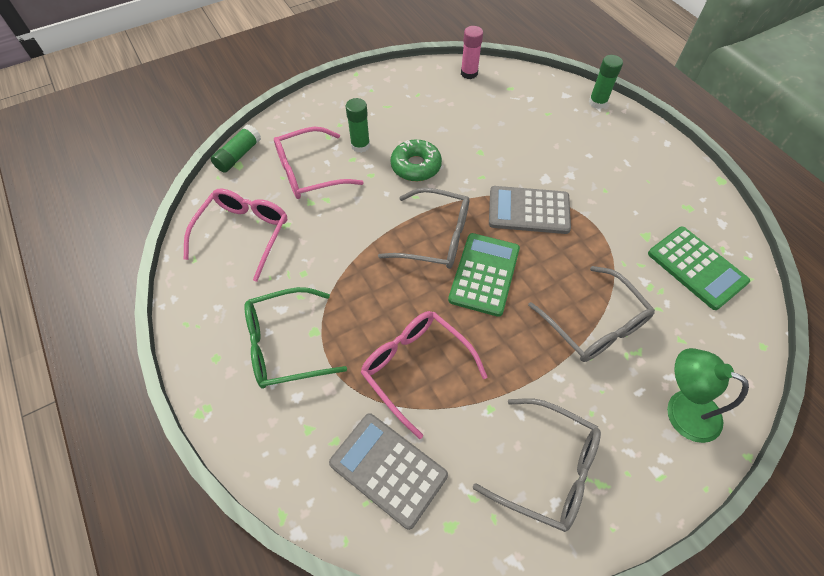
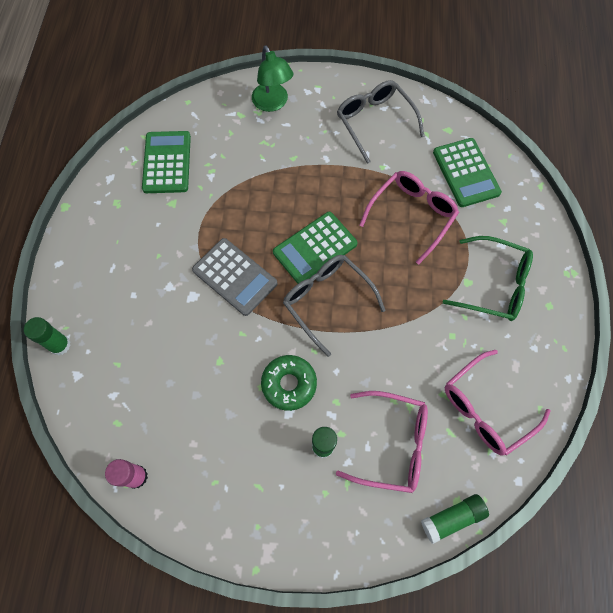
camera: 145 degrees left, 10 degrees up
grey calculator [329,413,448,530] -> green calculator [433,138,502,207]
pink glasses [360,311,488,439] -> pink glasses turned 135 degrees counterclockwise [359,171,459,265]
grey glasses [528,266,655,362] -> none

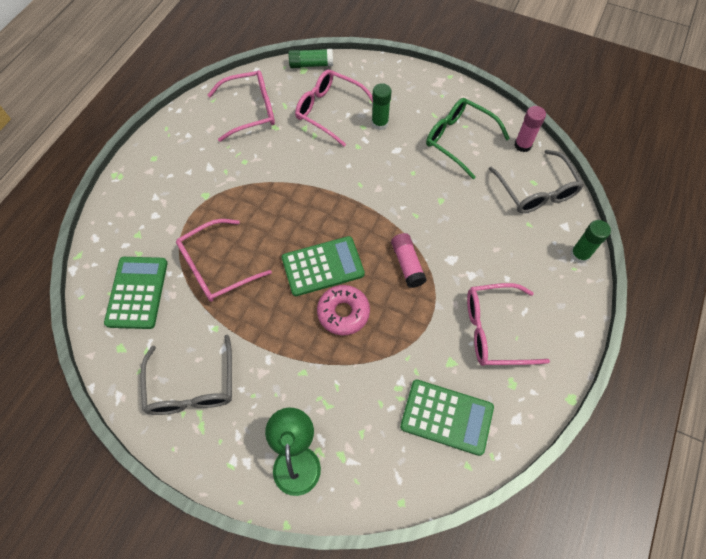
camera: 160 degrees left, 5 degrees down
green calculator [142,131,191,193] -> green calculator turned 90 degrees counterclockwise [400,379,494,456]
grey calculator [192,238,278,316] -> pink glue stick [391,233,427,288]
green donut [261,355,317,411] -> none
grey glasses [283,255,386,357] -> grey glasses moved to [489,150,584,213]
green glasses [442,236,533,321] -> green glasses moved to [426,98,510,179]
none -> pink donut [317,285,370,335]
none -> pink glasses [467,283,550,366]

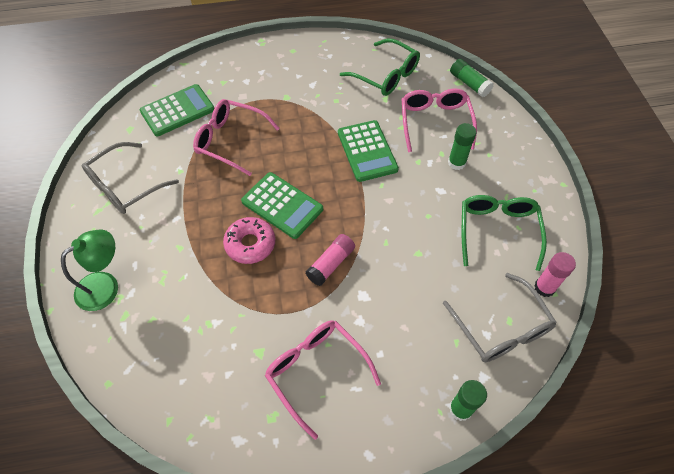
camera: 55 degrees right, 5 degrees down
pink glasses [208,70,275,142] -> green glasses [340,38,420,96]
green calculator [400,379,494,456] -> green calculator moved to [338,120,399,182]
grey glasses [489,150,584,213] -> grey glasses turned 60 degrees counterclockwise [443,273,557,362]

